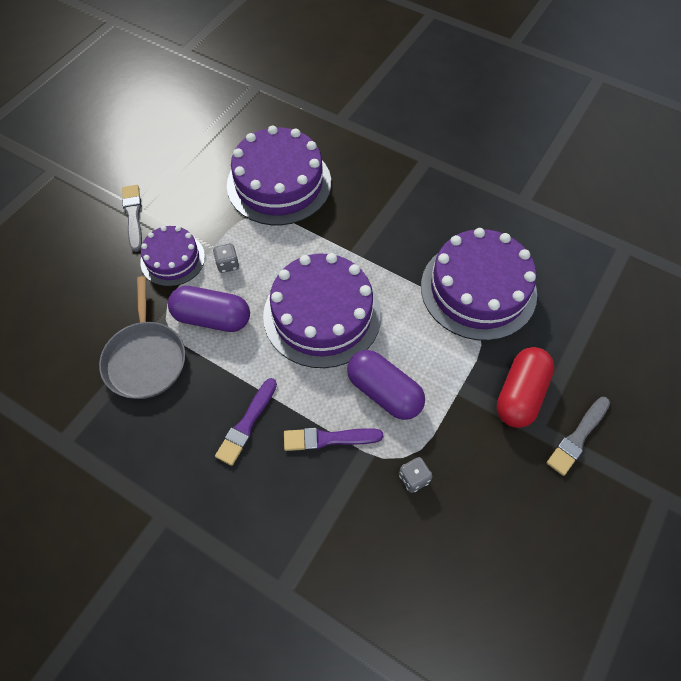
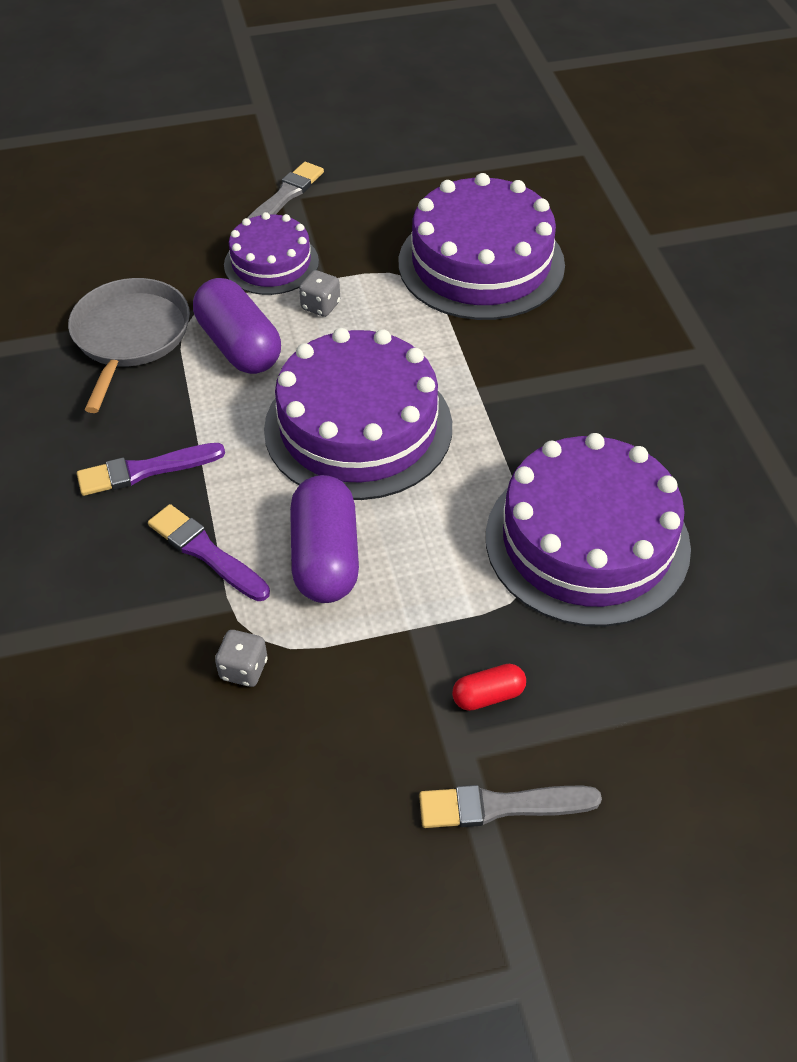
camera: 45 degrees right, 10 degrees down
grey pan [99,276,185,399] -> grey pan turned 150 degrees clockwise [68,278,190,413]
red capsule [497,347,555,428] -> red capsule [452,664,526,711], size x0.49

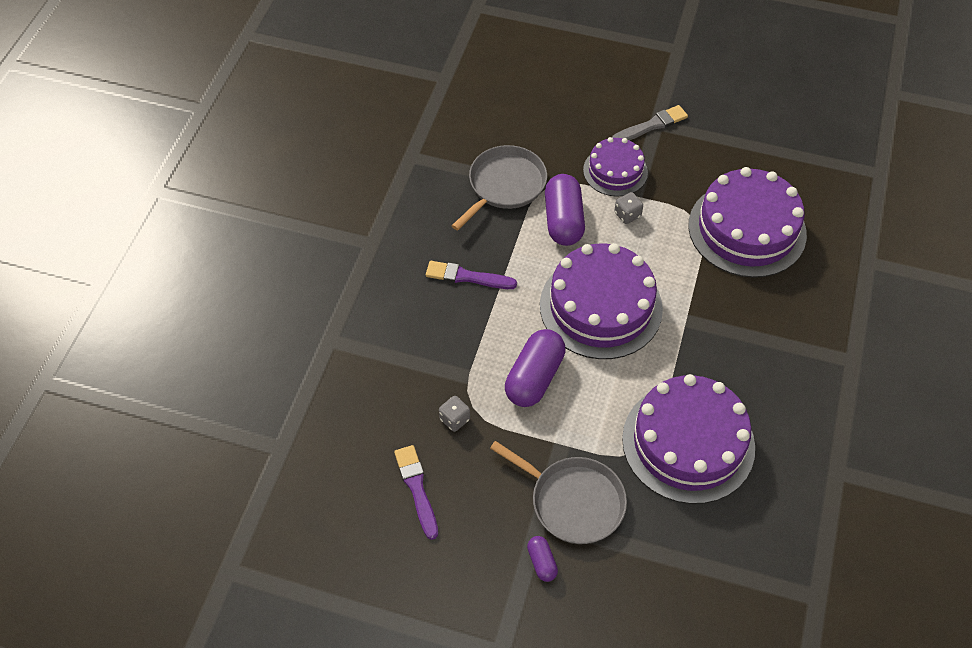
camera: 30 degrees right, 5 degrees up
purple brush [148,504,270,601] -> purple brush moved to [394,445,438,540]
grey brush [419,785,602,828] -> purple capsule [527,536,558,582]
red capsule [452,664,526,711] -> grey pan [490,441,627,544]

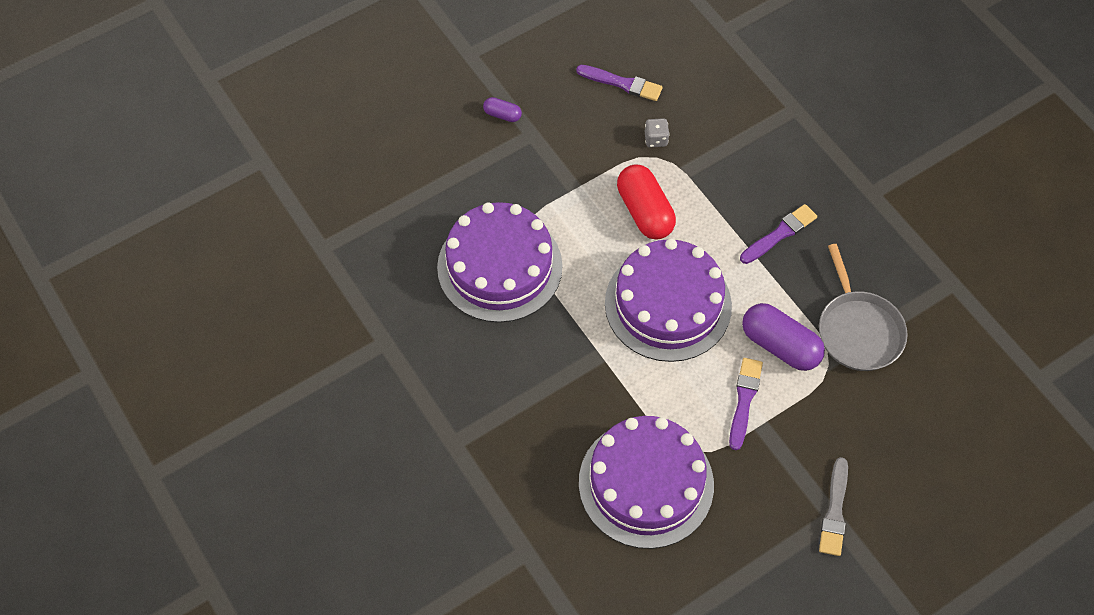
camera: 130 degrees right, 5 degrees up
grey pan [490,441,627,544] -> none
purple capsule [505,329,566,407] -> red capsule [617,164,676,240]
purple cake [583,137,648,196] -> none
grey dice [614,192,643,224] -> purple brush [729,358,763,450]

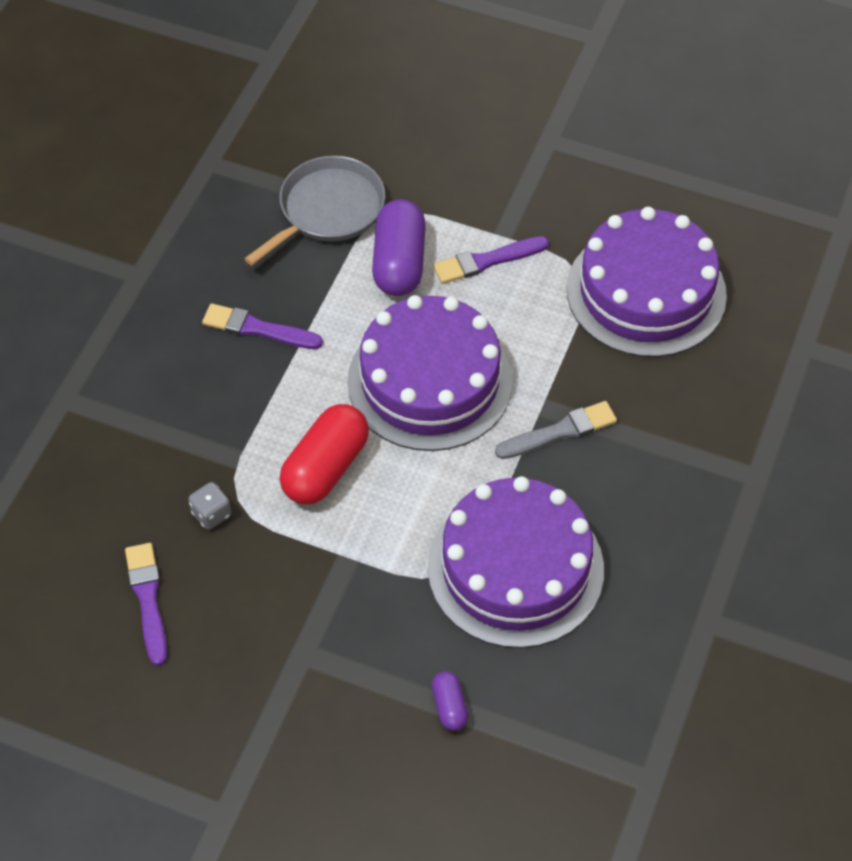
camera: 125 degrees left, 5 degrees down
purple capsule [483,97,522,122] -> purple capsule moved to [432,671,468,731]
grey brush [819,457,848,556] -> grey brush moved to [495,401,617,459]

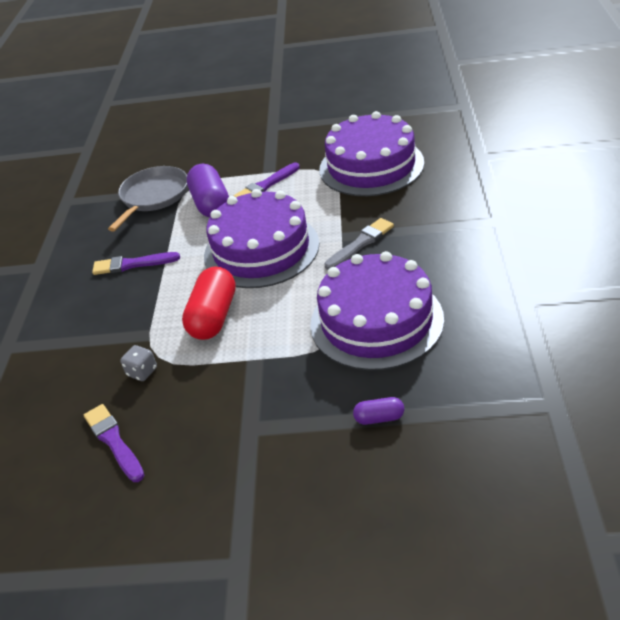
camera: 15 degrees left, 15 degrees down
purple capsule [432,671,468,731] -> purple capsule turned 60 degrees counterclockwise [353,397,404,425]

